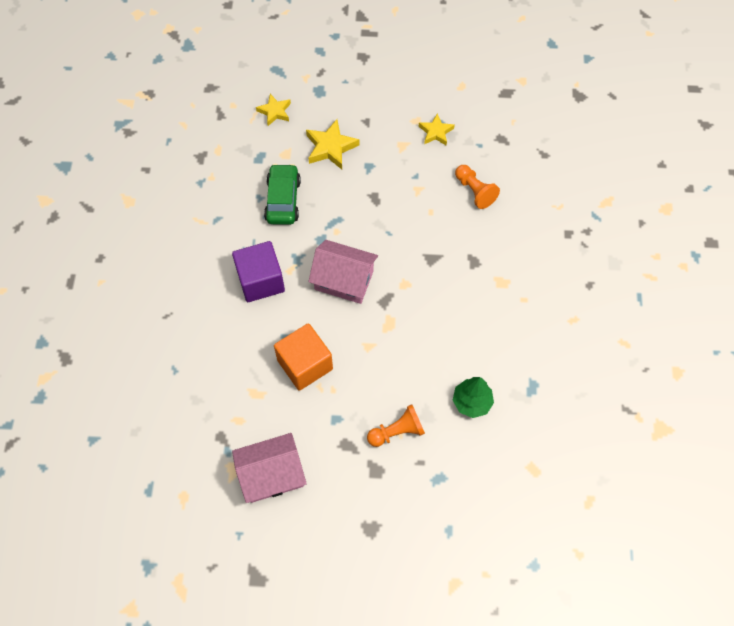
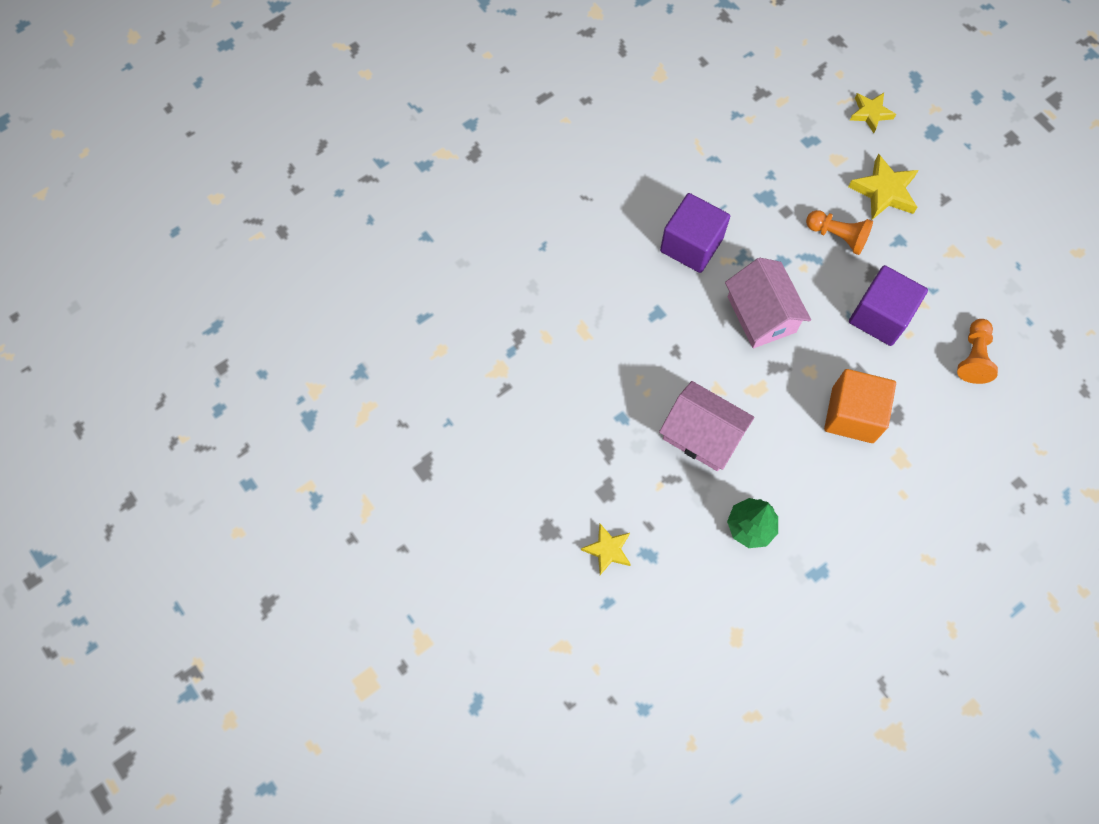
camera: 50 degrees right, 5 degrees up
pink house [232,433,307,503] -> pink house moved to [659,381,754,471]
green car [264,164,301,225] -> none
orange cube [274,323,333,391] -> orange cube moved to [824,369,896,443]
orange pawn [367,404,425,447] -> orange pawn moved to [806,210,873,255]
yellow star [419,113,455,146] -> yellow star moved to [581,524,631,575]
none -> purple cube [849,265,928,346]

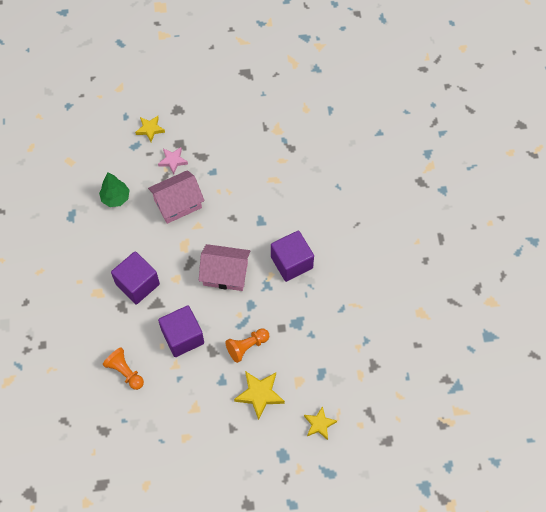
camera: 120 degrees right, 5 degrees down
orange cube [824,369,896,443] -> purple cube [111,251,160,304]
none -> pink star [158,147,188,174]

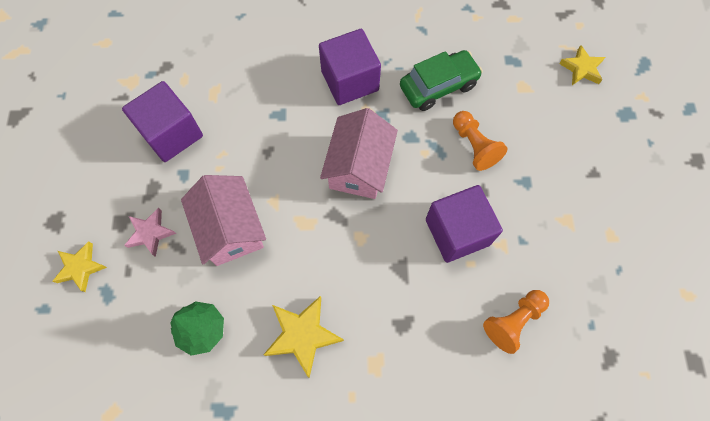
camera: 85 degrees left, 5 degrees up
purple cube [111,251,160,304] -> purple cube moved to [122,81,203,162]
yellow star [234,371,285,420] -> yellow star moved to [263,296,344,378]
none -> green car [400,50,483,111]

